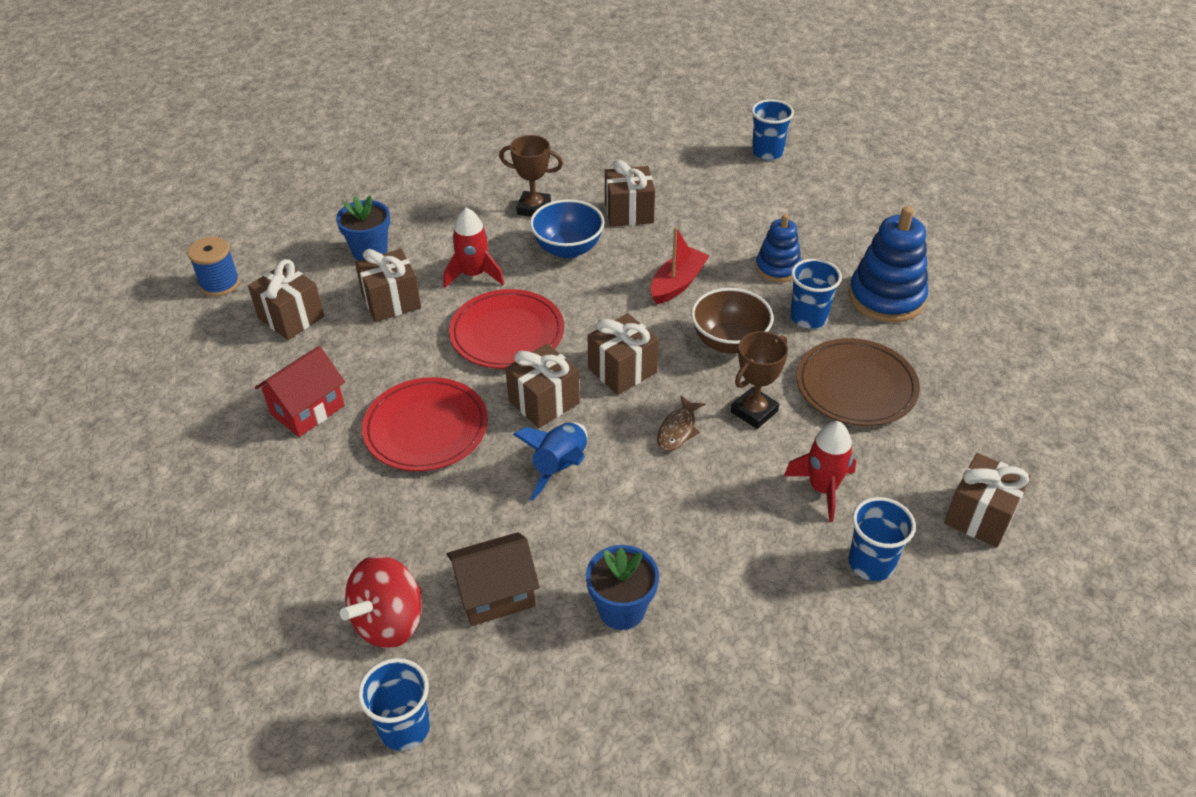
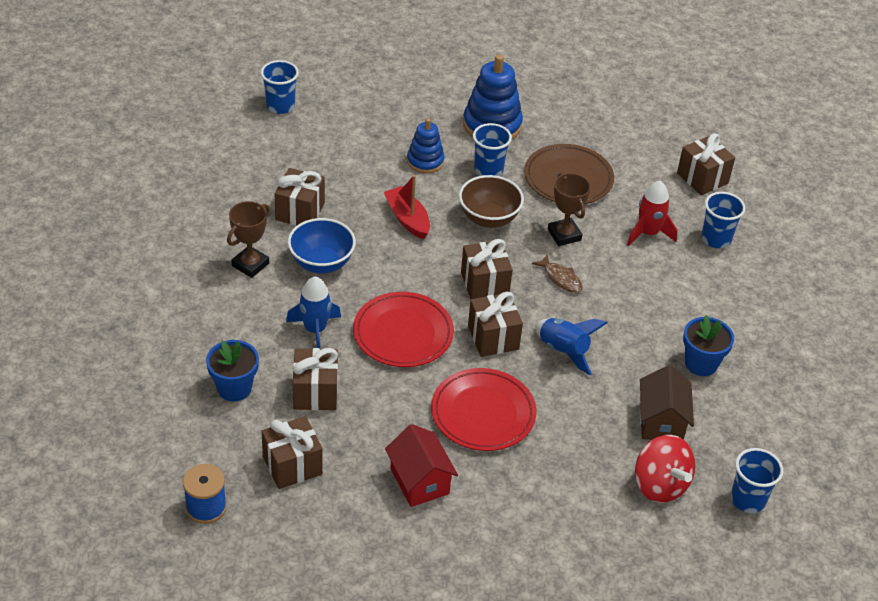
camera: 70 degrees left, 0 degrees up
red rocket [444,207,504,288] -> blue rocket [286,277,341,348]

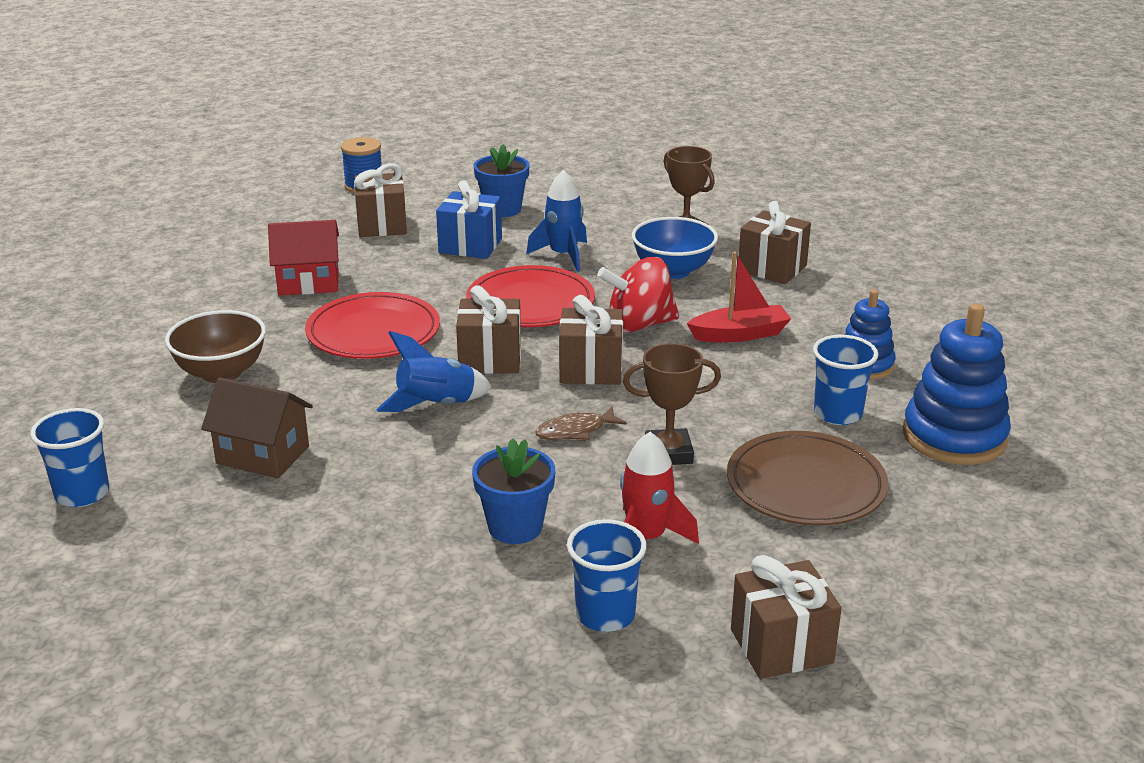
camera: 110 degrees right, 15 degrees down
blue cup [261,60,299,114] -> none
brown gift [293,348,338,410] -> blue gift [436,180,502,259]
brown bowl [459,175,524,228] -> brown bowl moved to [165,310,266,383]
red spinning top [635,435,695,503] -> red spinning top moved to [597,257,679,333]
blue flower pot [683,315,734,376] -> blue flower pot moved to [472,438,555,544]

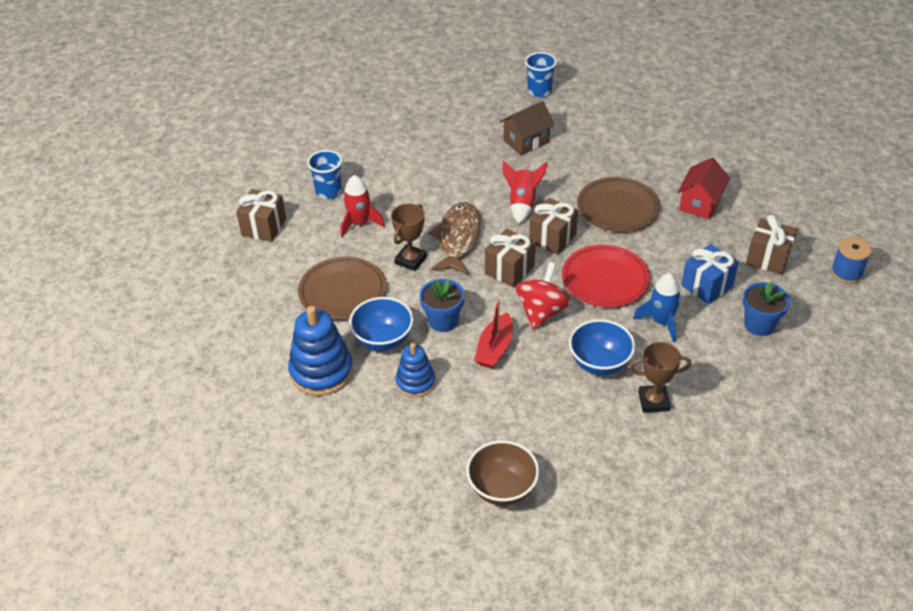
camera: 125 degrees right, 15 degrees up
brown bowl [165,310,266,383] -> brown bowl moved to [466,440,539,506]
red plate [305,292,440,359] -> brown plate [577,177,660,232]
blue rocket [376,331,492,412] -> red rocket [503,161,547,224]
blue flower pot [472,438,555,544] -> blue flower pot moved to [419,279,465,332]
brown fish [535,407,627,440] -> brown fish [429,202,481,274], size x1.95
brown gift [739,201,811,284] -> none
blue cup [813,335,878,425] -> blue bowl [349,297,414,351]

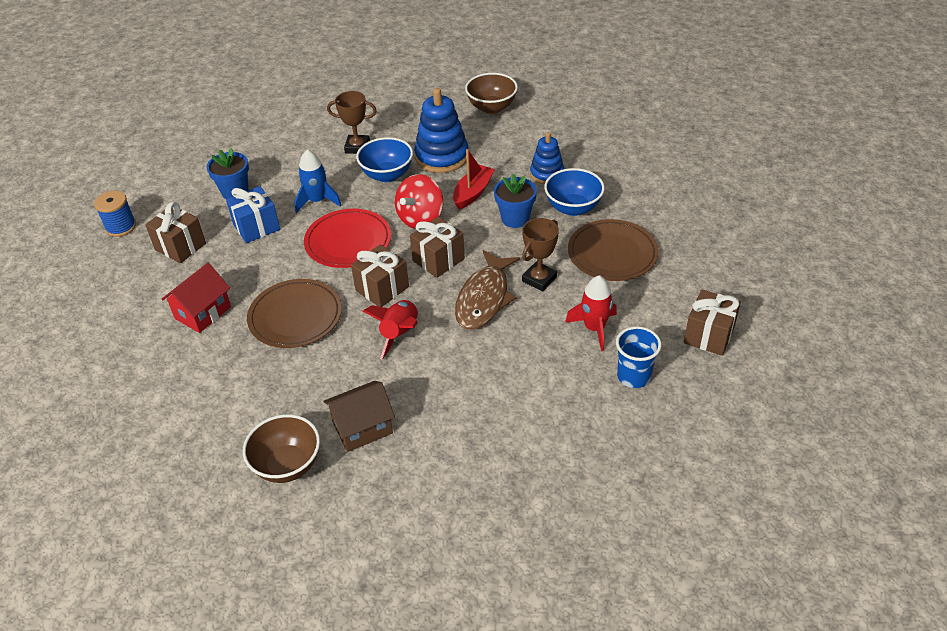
camera: 170 degrees left, 0 degrees up
blue stacking toy [288,306,353,396] -> blue stacking toy moved to [414,88,468,173]
blue cup [525,52,557,98] -> none
none -> brown bowl [243,414,320,483]

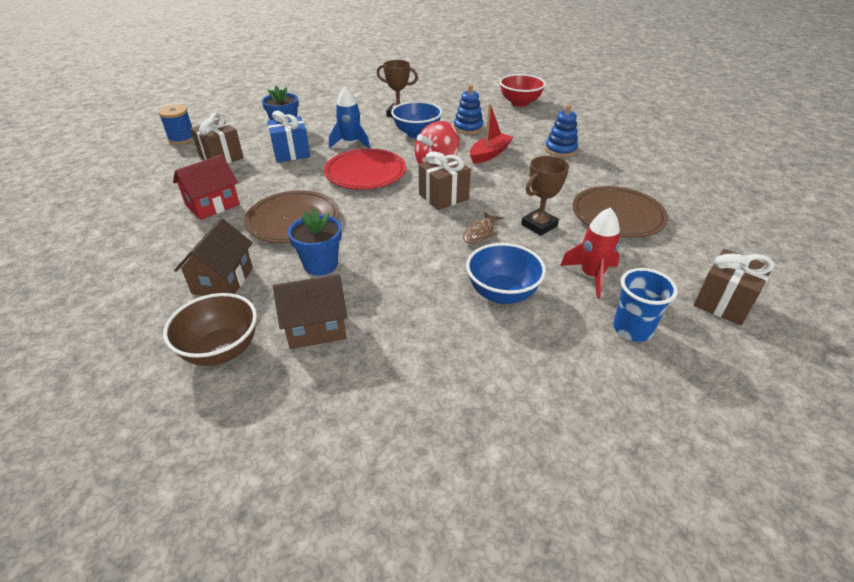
camera: 10 degrees right, 5 degrees down
brown gift [351,245,409,307] -> none
red rocket [363,300,418,359] -> none
blue stacking toy [414,88,468,173] -> blue stacking toy [454,85,483,134], size x0.61
brown fish [455,250,520,330] -> brown fish [463,212,503,244], size x0.51
brown bowl [465,73,518,114] -> red bowl [500,74,546,107]
blue flower pot [494,174,537,228] -> blue flower pot moved to [288,208,342,276]
blue bowl [544,168,605,216] -> blue bowl moved to [466,243,546,304]
none -> brown house [174,218,253,296]

